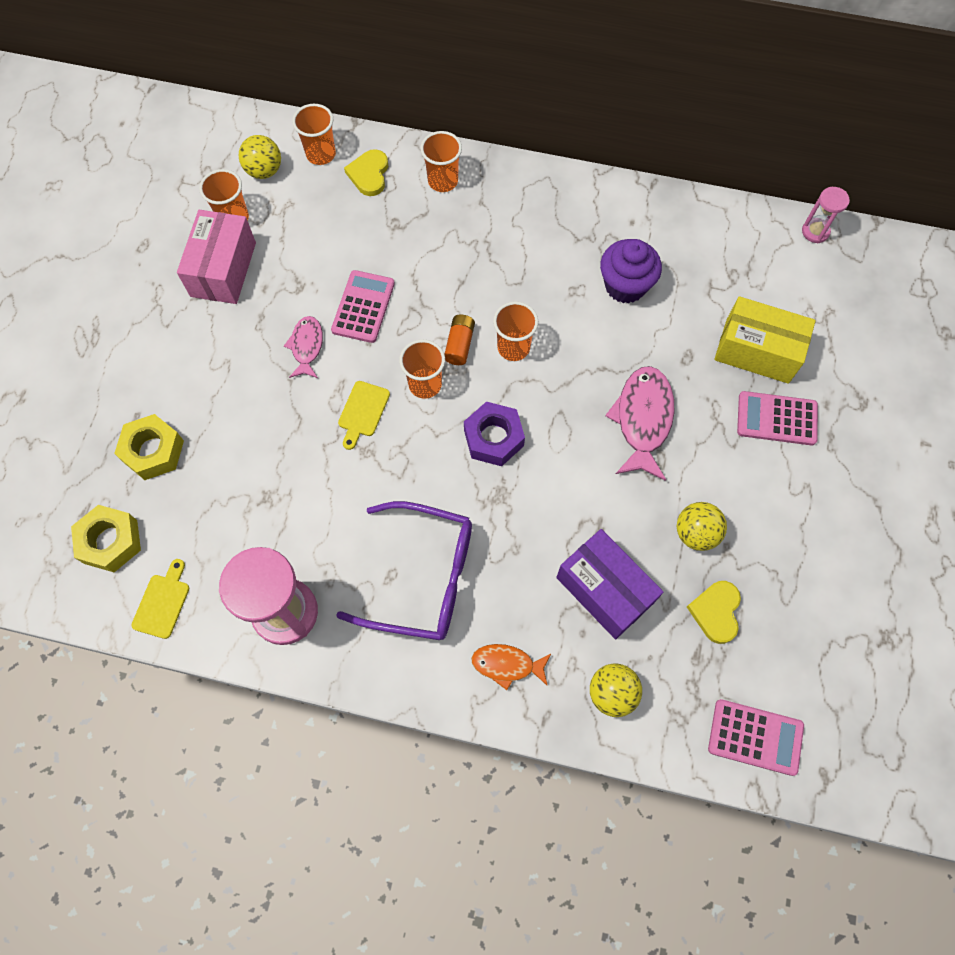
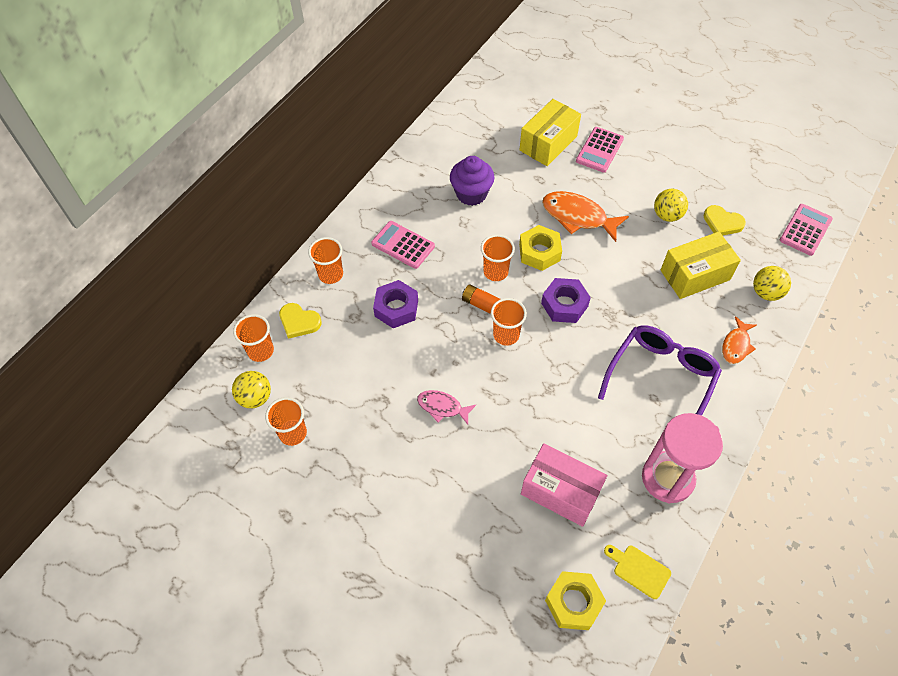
camera: 70 degrees left, 10 degrees down
yellow nut [114,414,184,480] -> yellow nut moved to [519,225,562,271]
pink box [177,210,256,304] -> pink box moved to [521,443,607,527]
pink calculator [331,270,395,343] -> pink calculator moved to [371,221,435,269]
yellow cutting board [338,381,390,450] -> none
purple box [556,529,664,639] -> yellow box [660,232,741,299]
pink fish [605,366,675,481] -> orange fish [542,191,629,242]
pink hourglass [802,187,850,243] -> none
none -> purple nut [373,280,418,328]

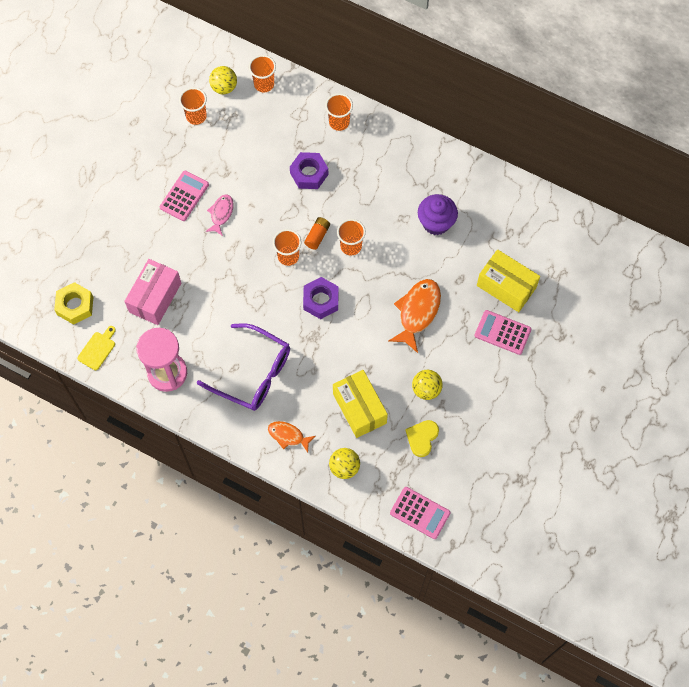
camera: 85 degrees right, 10 degrees up
yellow heart [279,303,322,339] -> none
pink calculator [371,221,435,269] -> pink calculator moved to [160,170,209,221]
yellow nut [519,225,562,271] -> none

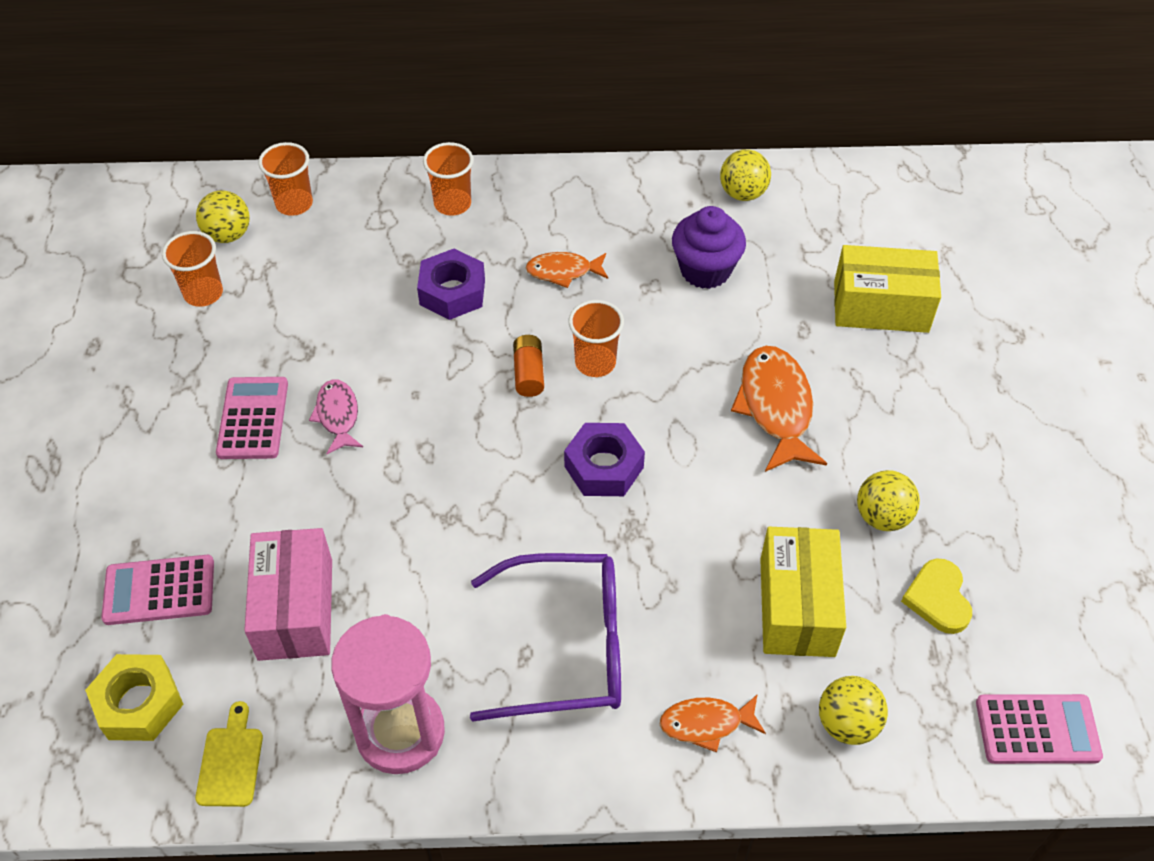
camera: 30 degrees left, 15 degrees down
orange cup [273,229,301,266] -> none
yellow box [333,370,388,438] -> yellow box turned 60 degrees clockwise [760,527,846,657]
pink calculator [474,310,531,355] -> pink calculator moved to [101,555,214,625]
none -> orange fish [526,252,608,288]
none -> yellow ball [720,149,771,201]

